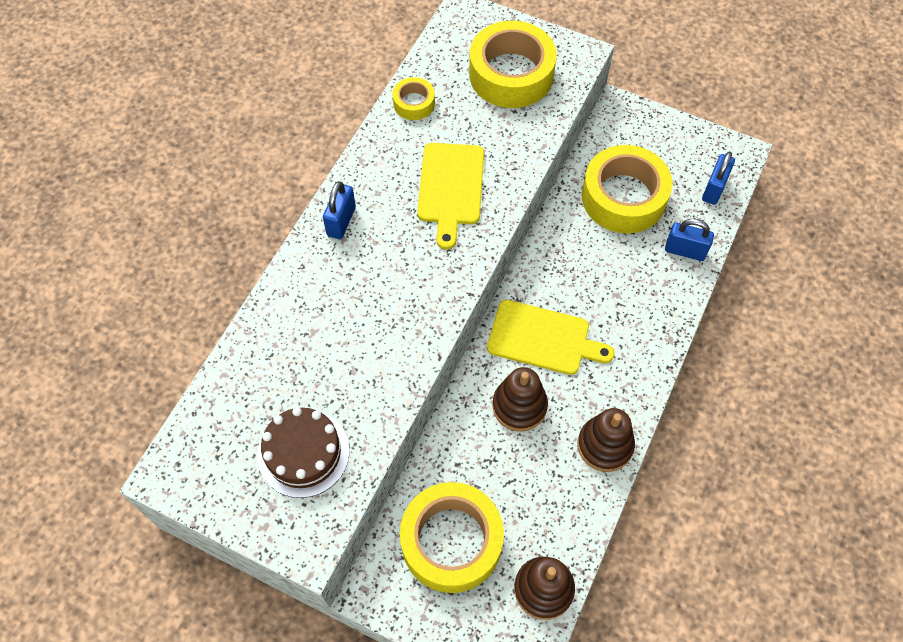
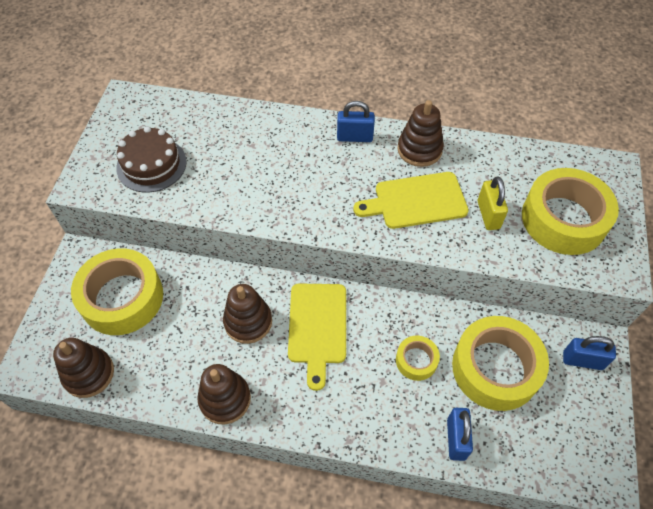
camera: 75 degrees right, 5 degrees down
yellow tape [392,77,435,120] -> yellow tape moved to [396,336,440,381]
blue padlock [702,151,735,205] -> blue padlock moved to [563,336,616,370]
none -> brown stacking toy [397,100,444,167]
none -> yellow padlock [478,176,508,230]

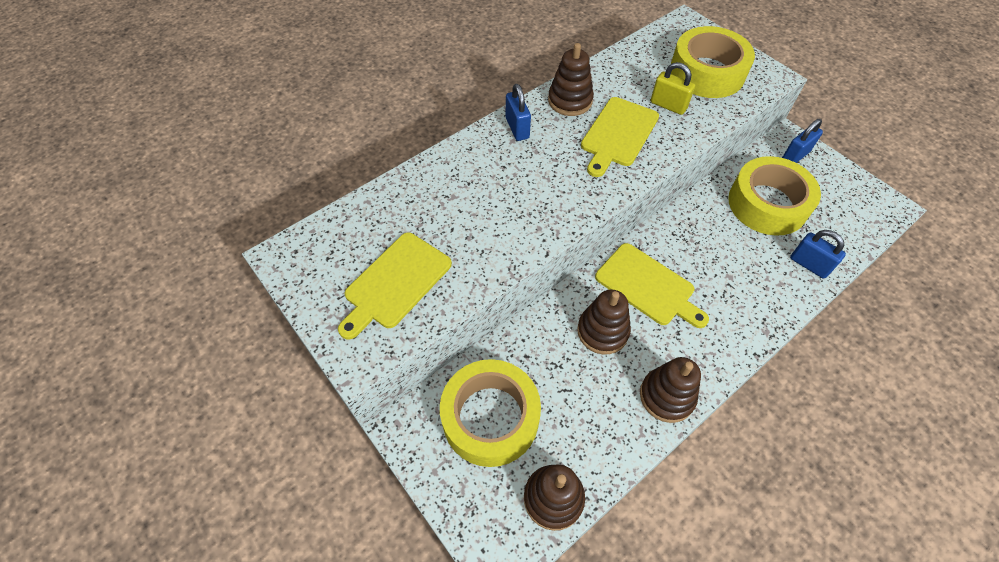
camera: 50 degrees left, 0 degrees up
brown cake [116,126,187,192] -> yellow cutting board [338,233,452,340]
blue padlock [337,101,375,142] -> blue padlock turned 60 degrees counterclockwise [506,84,531,141]
yellow tape [396,336,440,381] -> none

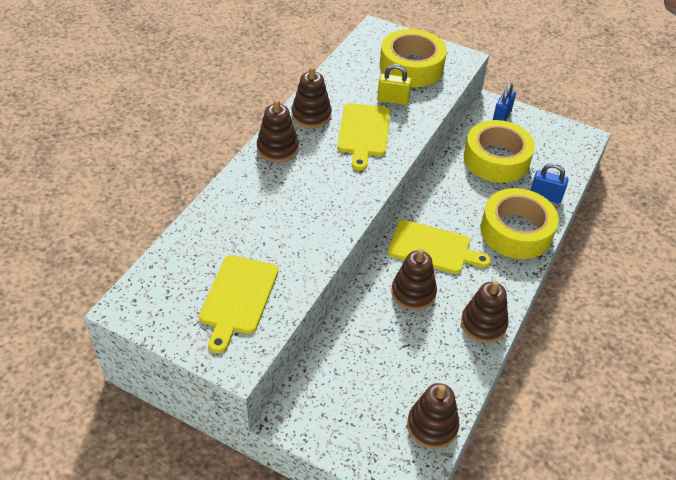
camera: 25 degrees left, 10 degrees down
yellow tape [440,359,541,467] -> yellow tape moved to [481,188,559,259]
blue padlock [506,84,531,141] -> brown stacking toy [257,99,299,163]

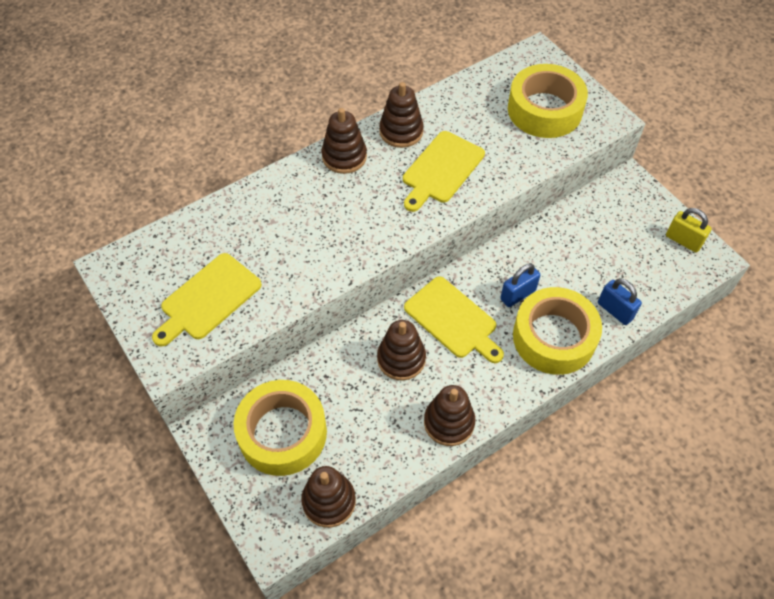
camera: 30 degrees right, 10 degrees up
yellow padlock [377,64,412,105] -> yellow padlock moved to [666,208,712,253]
yellow tape [464,120,535,183] -> yellow tape moved to [233,380,327,476]
blue padlock [493,83,516,121] -> blue padlock moved to [500,263,540,307]

